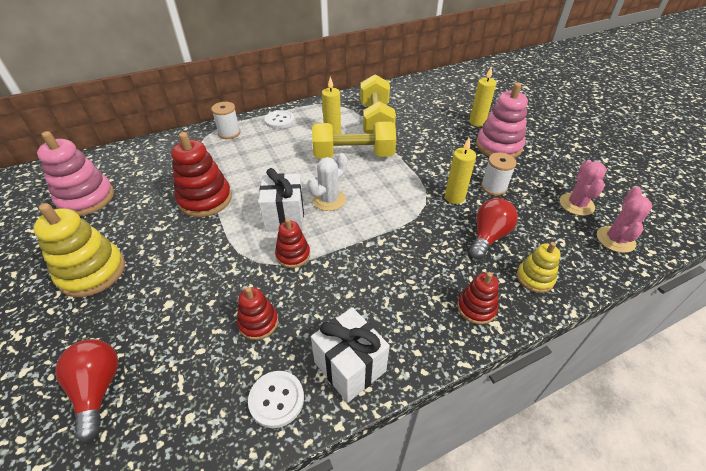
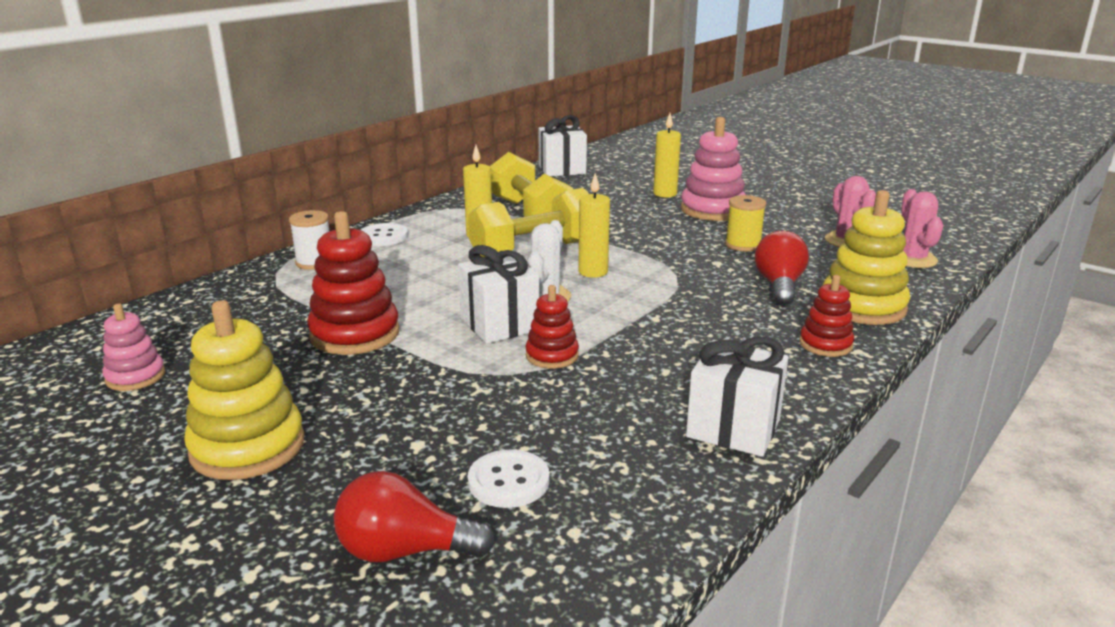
camera: 25 degrees left, 20 degrees down
pink stacking toy [37,131,114,216] -> pink stacking toy [103,303,165,391], size x0.57
red light bulb [55,339,118,442] -> red light bulb turned 45 degrees counterclockwise [334,471,495,562]
red stacking toy [237,287,278,340] -> none
white button [248,371,304,428] -> white button moved to [468,449,550,508]
yellow candle [445,138,476,204] -> yellow candle moved to [578,173,610,278]
white spool [481,152,517,196] -> yellow spool [725,195,766,251]
yellow stacking toy [517,242,561,293] -> yellow stacking toy [823,190,910,325], size x1.74
none -> white gift [538,115,587,176]

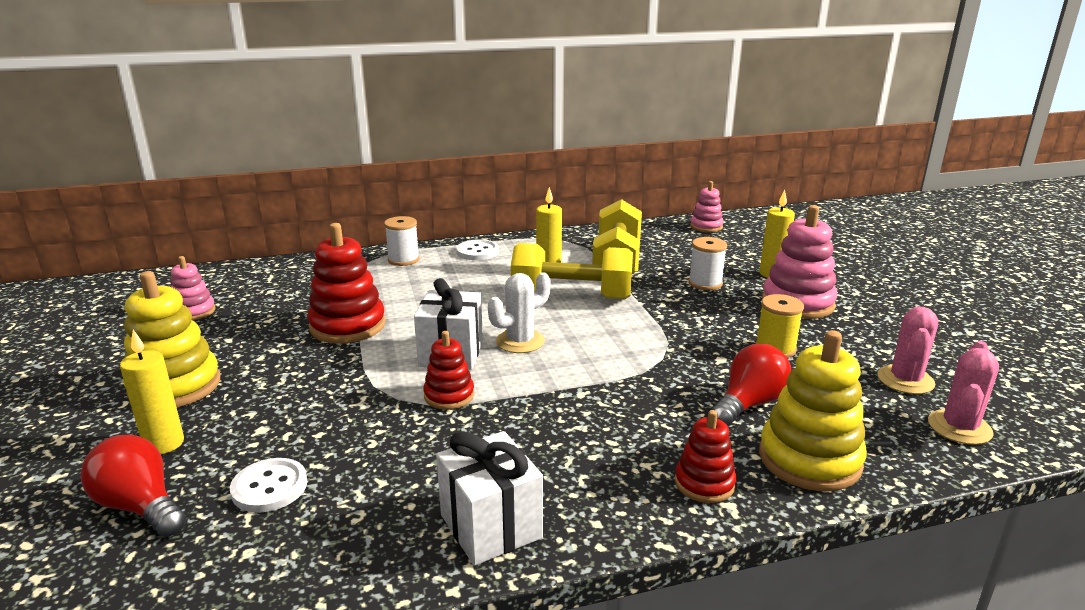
camera: 35 degrees right, 0 degrees up
white gift [538,115,587,176] -> pink stacking toy [690,181,724,232]
yellow candle [578,173,610,278] -> yellow candle moved to [120,330,184,454]
none -> white spool [689,237,727,290]

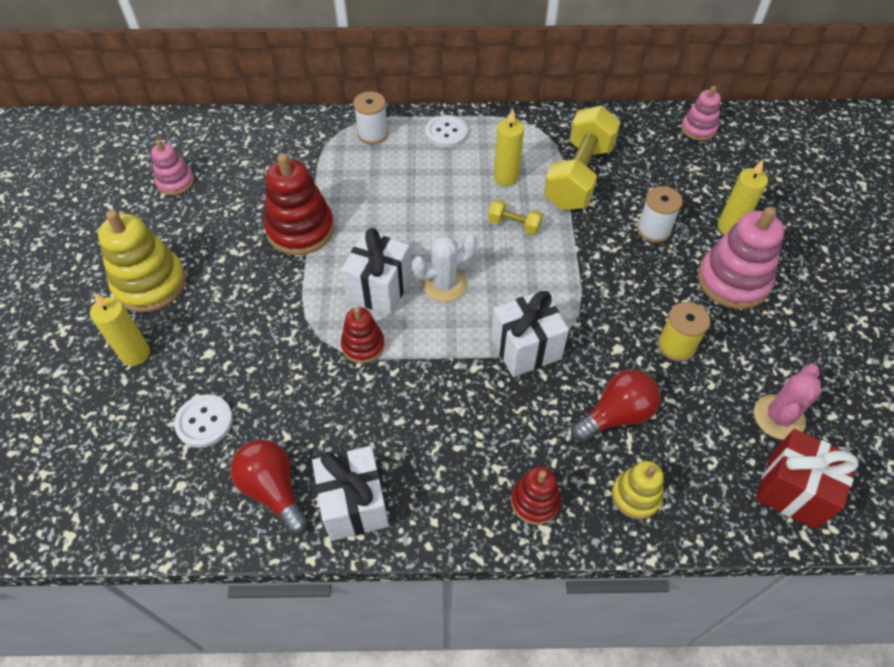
camera: 15 degrees right, 30 degrees up
red light bulb [81,435,186,537] -> red light bulb moved to [230,439,308,535]
yellow dumbbell [511,243,633,299] -> yellow dumbbell [488,199,543,235], size x0.45
yellow stacking toy [759,330,867,491] -> yellow stacking toy [612,461,664,519], size x0.57
pink cactus [928,341,999,445] -> red gift [755,429,859,529]
none -> white gift [491,290,569,377]

